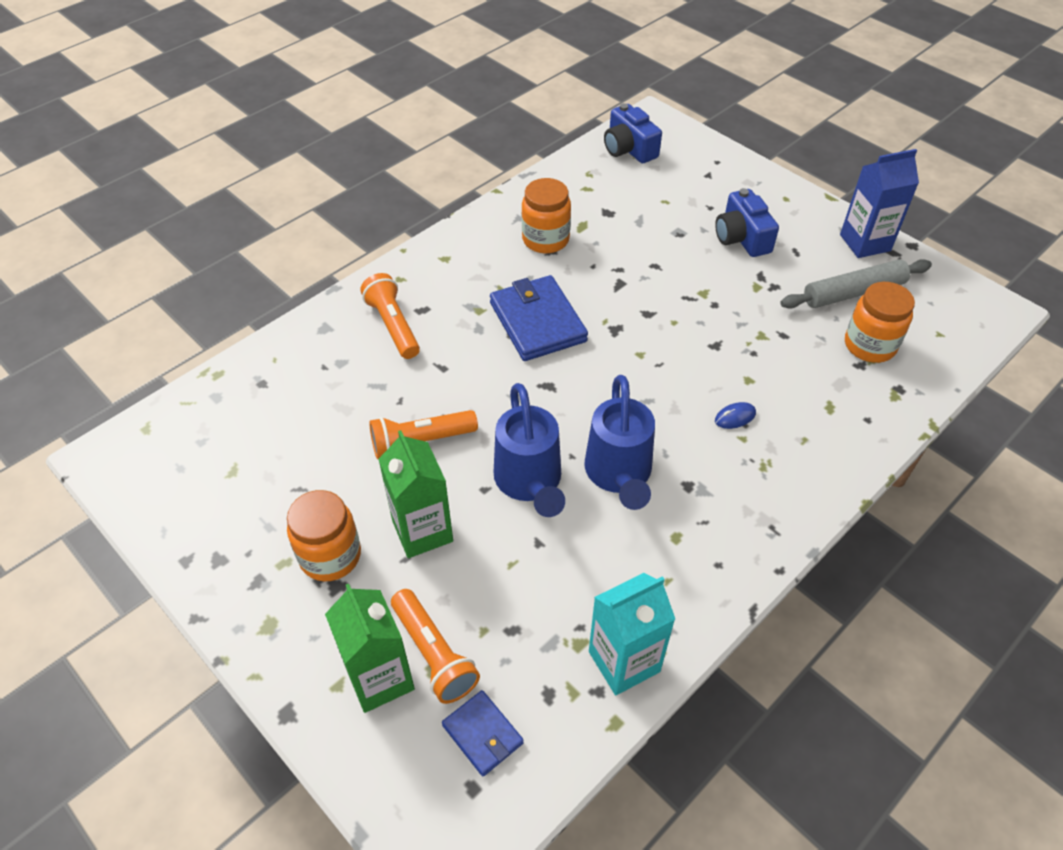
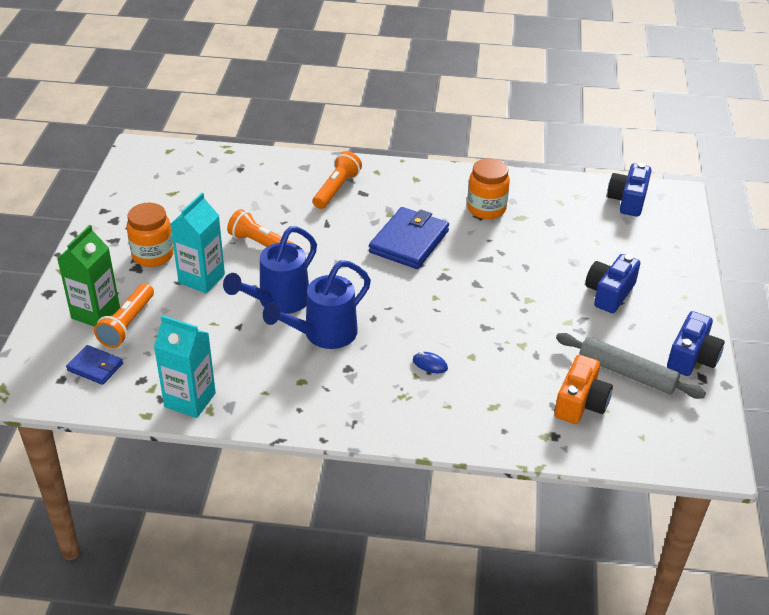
camera: 50 degrees right, 10 degrees down
green carton [378,430,453,558] -> turquoise carton [170,193,225,293]
blue wallet [442,690,524,776] -> blue wallet turned 75 degrees counterclockwise [66,345,123,385]
blue carton [840,149,919,258] -> blue camera [667,311,725,376]
orange jar [845,282,915,363] -> orange camera [554,355,613,424]

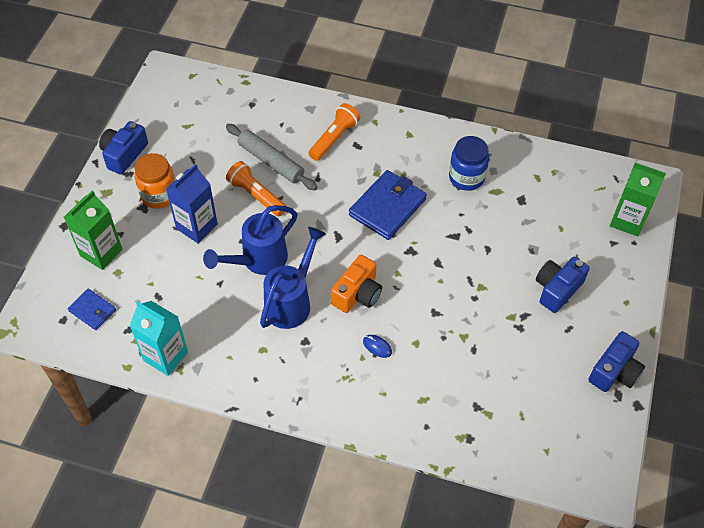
camera: 10 degrees right, 15 degrees up
orange flashlight [94,283,154,348] -> none
turquoise carton [170,193,225,293] -> blue carton [166,164,218,243]
blue watering can [263,260,371,349] -> blue watering can turned 150 degrees clockwise [260,227,326,329]
orange jar [467,158,510,219] -> blue jar [449,136,489,191]
orange camera [554,355,613,424] -> orange camera moved to [331,255,382,313]
grey rolling pin [556,333,706,399] -> grey rolling pin moved to [226,124,317,190]
blue camera [607,163,652,217] -> blue camera moved to [99,121,148,175]
none -> green carton [610,163,666,236]

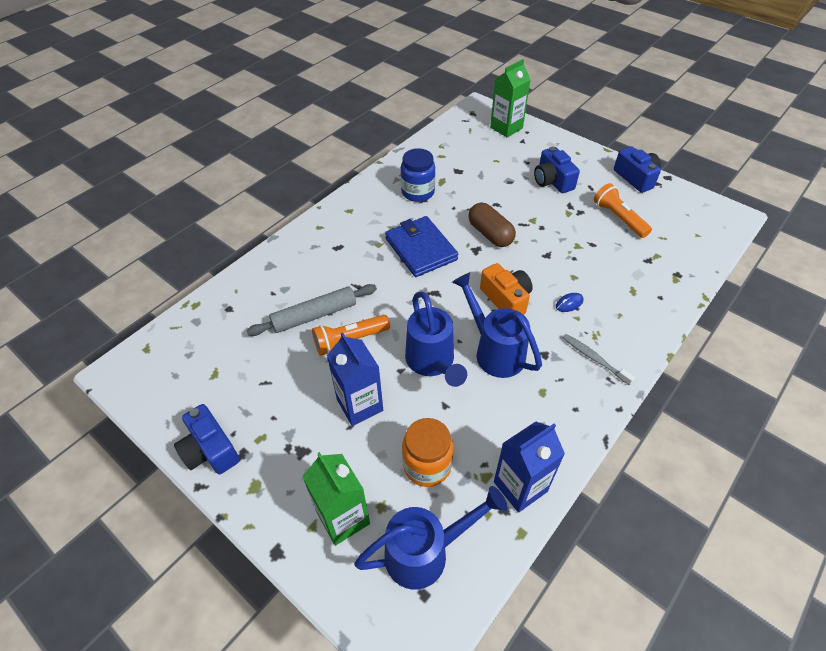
camera: 65 degrees left, 5 degrees down
blue wallet [68,289,116,330] -> blue watering can [354,486,507,590]
turquoise carton [129,301,188,376] -> blue carton [494,421,565,513]
orange jar [135,153,175,209] -> orange jar moved to [402,418,453,487]
orange flashlight [308,103,360,161] -> orange flashlight moved to [594,183,652,238]
none -> brown capsule [468,203,516,247]
none -> grey toothbrush [562,334,635,385]

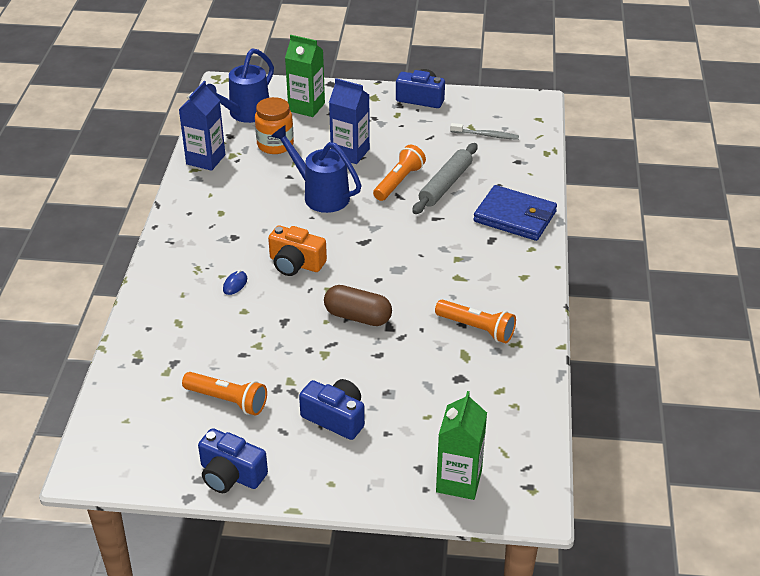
camera: 145 degrees right, 10 degrees down
blue wallet [385,216,458,277] -> blue wallet moved to [474,185,557,241]
blue jar [401,148,435,202] -> orange flashlight [435,299,516,343]
blue watering can [452,272,542,378] -> none
grey toothbrush [562,334,635,385] -> grey toothbrush moved to [450,123,519,140]

